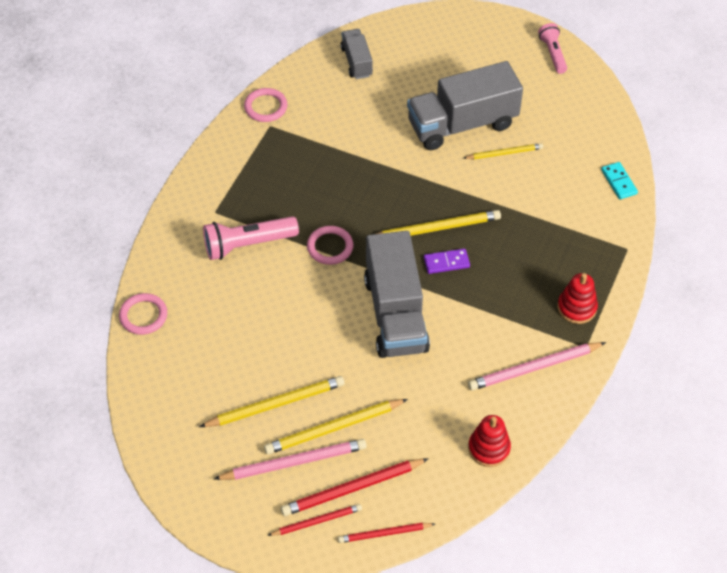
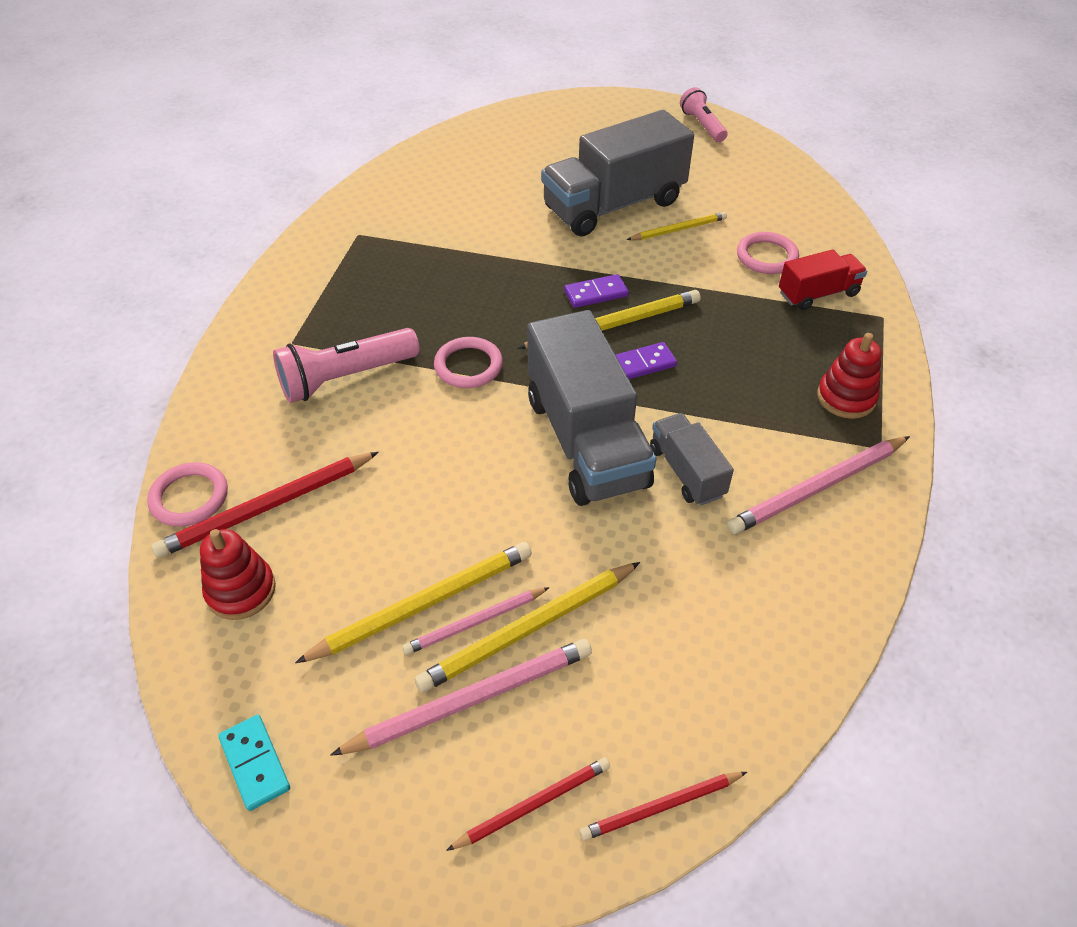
camera: 10 degrees left, 5 degrees down
pink ring [244,88,287,122] -> pink ring moved to [737,232,799,274]
red pencil [281,458,429,516] -> red pencil moved to [151,452,379,558]
grey truck [340,29,373,79] -> grey truck moved to [650,413,734,506]
red stacking toy [468,415,511,467] -> red stacking toy moved to [200,529,276,620]
turquoise domino [601,162,638,199] -> turquoise domino moved to [218,715,290,811]
none -> pink pencil [402,587,550,655]
none -> purple domino [564,274,629,308]
none -> red truck [779,249,867,310]

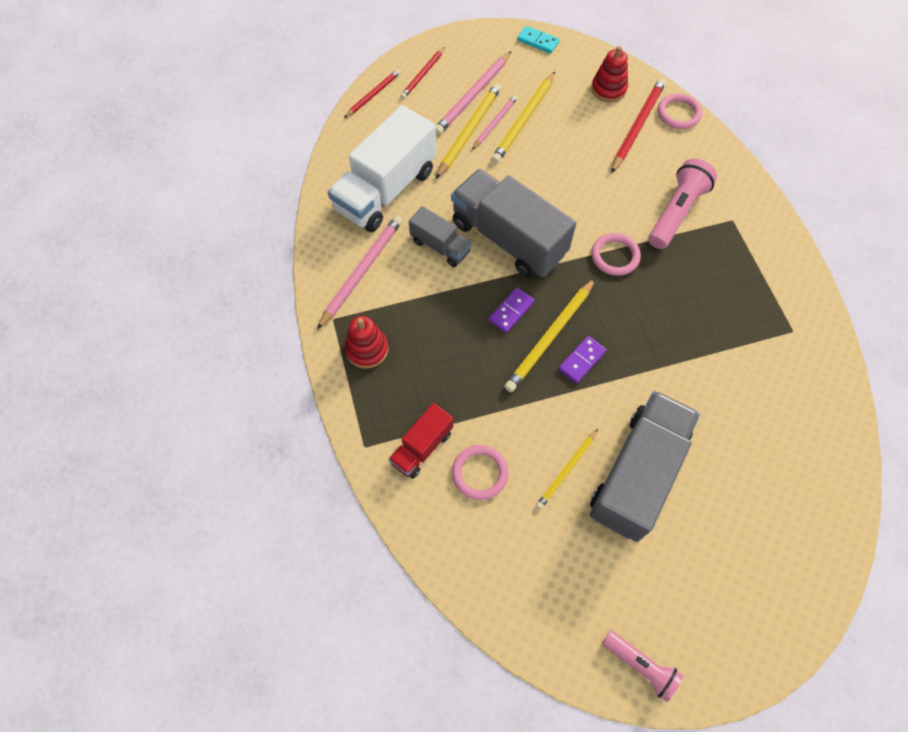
camera: 150 degrees right, 15 degrees up
none -> white truck [328,105,436,232]

